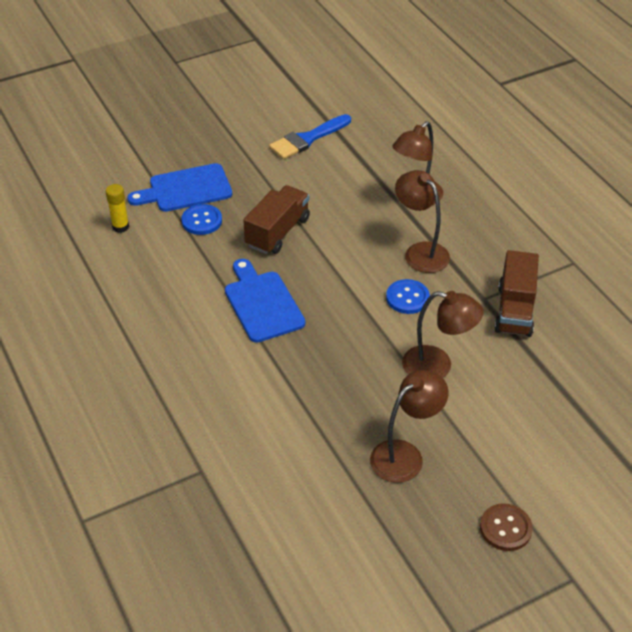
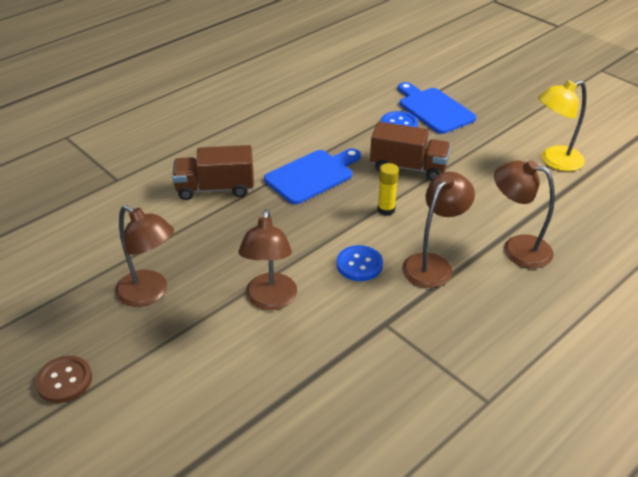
camera: 75 degrees right, 5 degrees down
yellow glue stick [106,184,129,233] -> yellow glue stick moved to [377,163,399,216]
blue brush [269,114,351,159] -> yellow lamp [538,80,587,171]
brown truck [494,250,539,337] -> brown truck moved to [172,145,254,200]

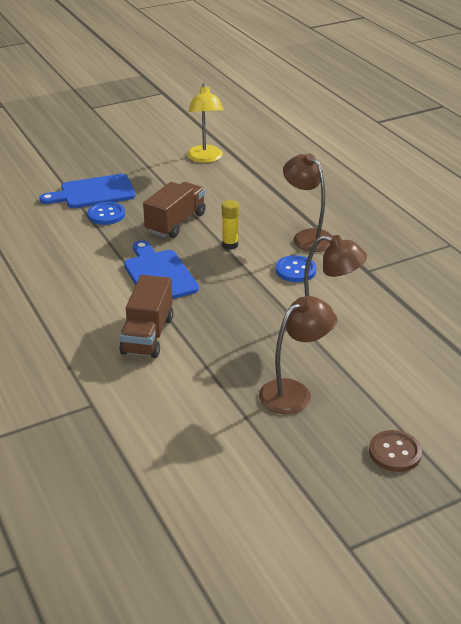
camera: 75 degrees left, 5 degrees down
brown lamp [494,160,555,268] -> none

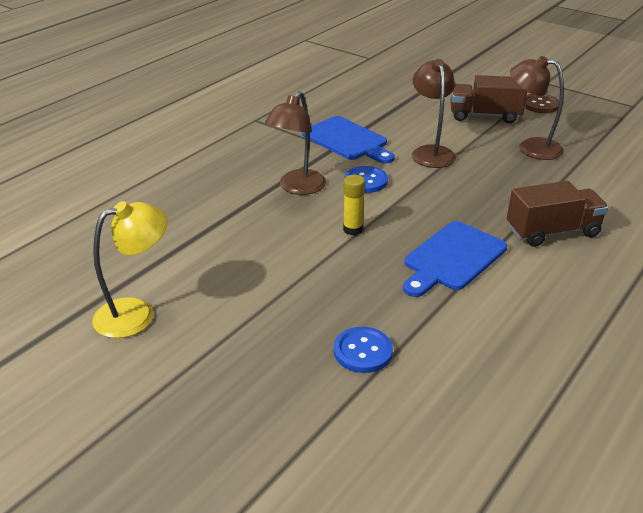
camera: 115 degrees left, 0 degrees up
blue cutting board [39,174,136,208] -> blue cutting board moved to [302,116,395,164]
brown truck [143,182,206,238] -> brown truck moved to [450,75,527,123]

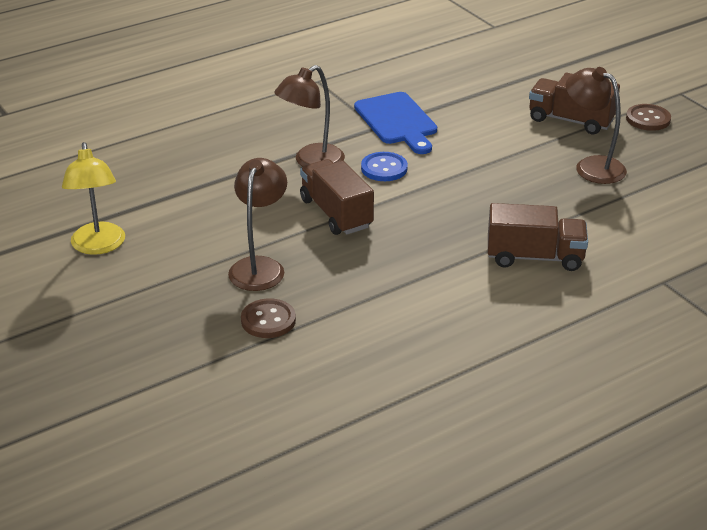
camera: 20 degrees right, 0 degrees up
yellow lamp [92,201,168,338] -> yellow lamp turned 90 degrees clockwise [62,142,125,255]
blue button [334,327,393,373] -> brown button [241,298,296,338]
yellow glue stick [343,175,365,235] -> brown truck [300,159,374,235]
blue cutting board [403,221,507,297] -> none
brown lamp [412,59,456,168] -> brown lamp moved to [228,158,287,291]

